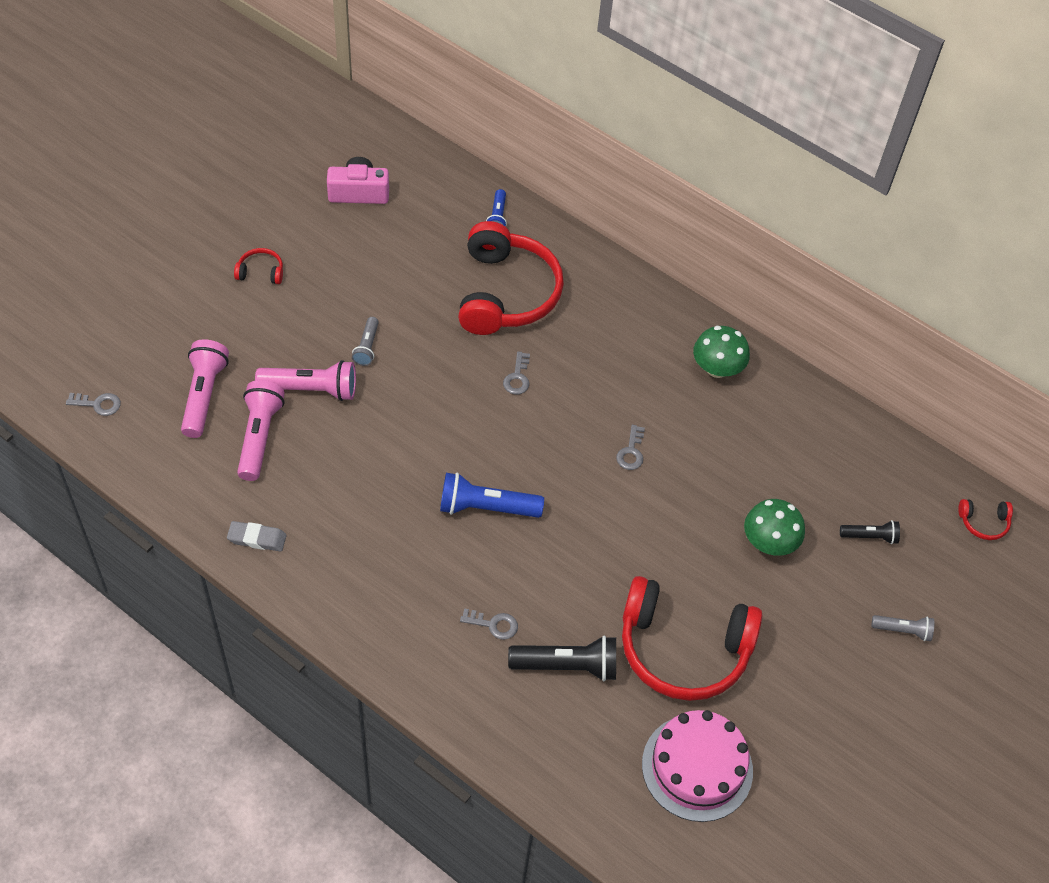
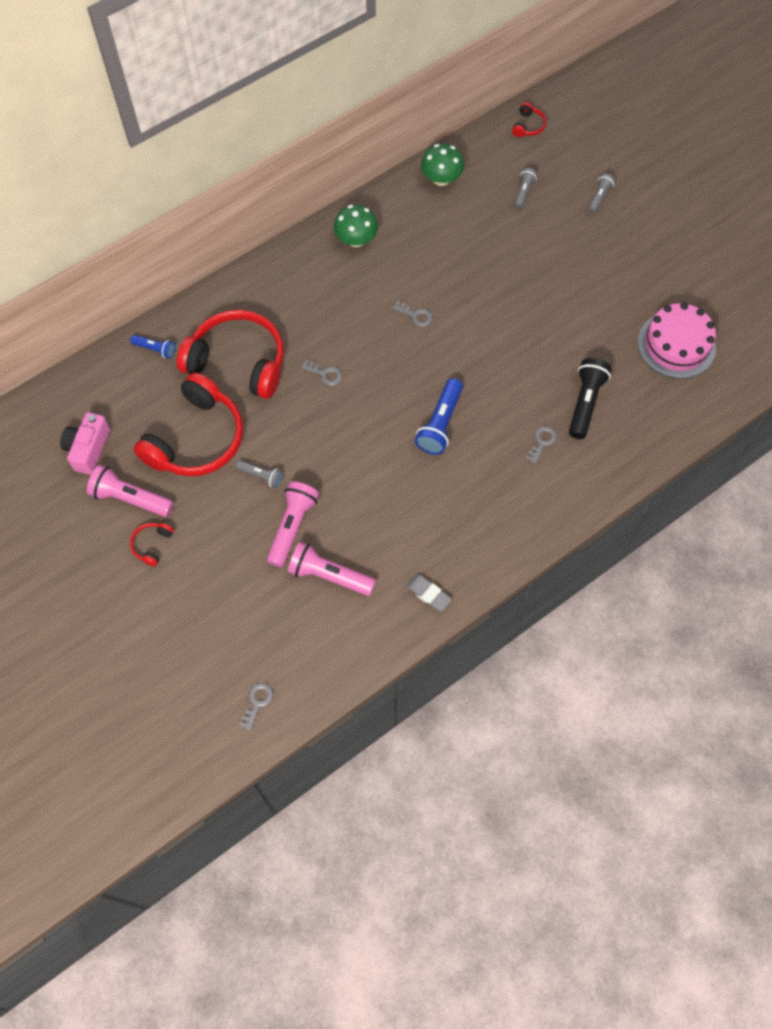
camera: 70 degrees left, 10 degrees up
pink flashlight [181,339,229,438] -> pink flashlight moved to [87,465,174,517]
grey eraser [227,521,287,551] -> grey eraser turned 75 degrees counterclockwise [406,574,452,611]
red headphones [622,576,762,701] -> red headphones moved to [133,372,243,477]
green mushroom [744,499,805,556] -> green mushroom moved to [421,143,464,186]
black flashlight [840,520,900,544] -> grey flashlight [514,168,537,209]

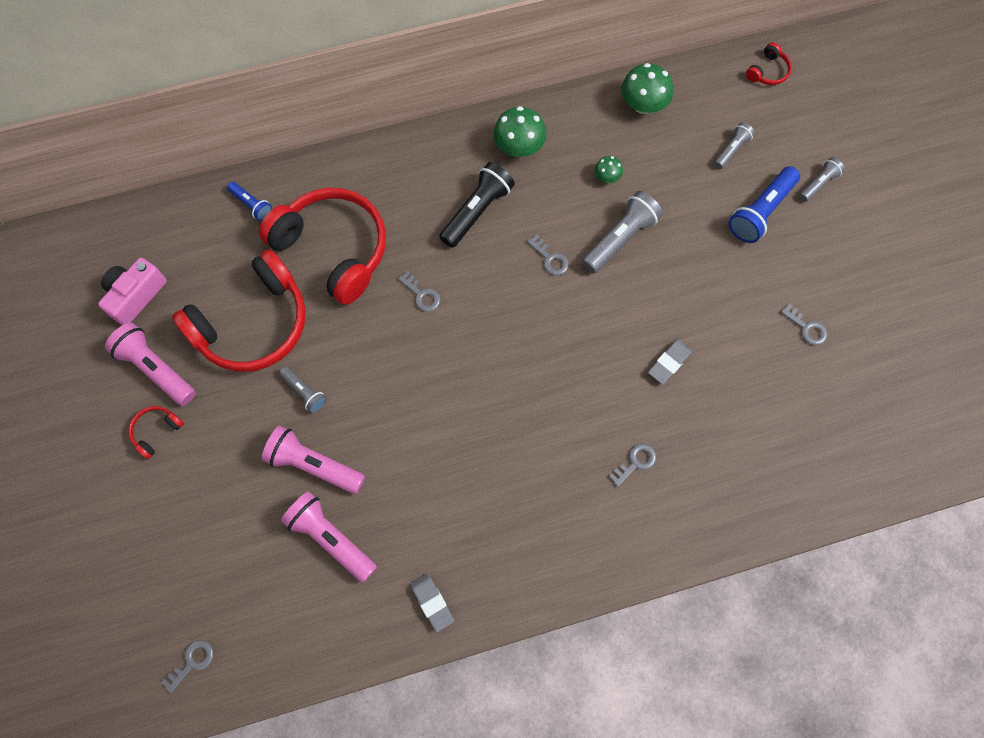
camera: 20 degrees right, 5 degrees up
pink flashlight [267,481,319,567] -> pink flashlight turned 105 degrees counterclockwise [261,426,365,494]
blue flashlight [415,378,463,455] -> blue flashlight moved to [729,166,800,243]
black flashlight [569,358,611,439] -> black flashlight moved to [439,162,515,248]
pink cake [638,303,716,379] -> none
none -> grey flashlight [582,191,663,273]
none -> green mushroom [595,156,623,183]
none -> grey eraser [648,340,692,384]
none -> grey key [781,303,828,345]

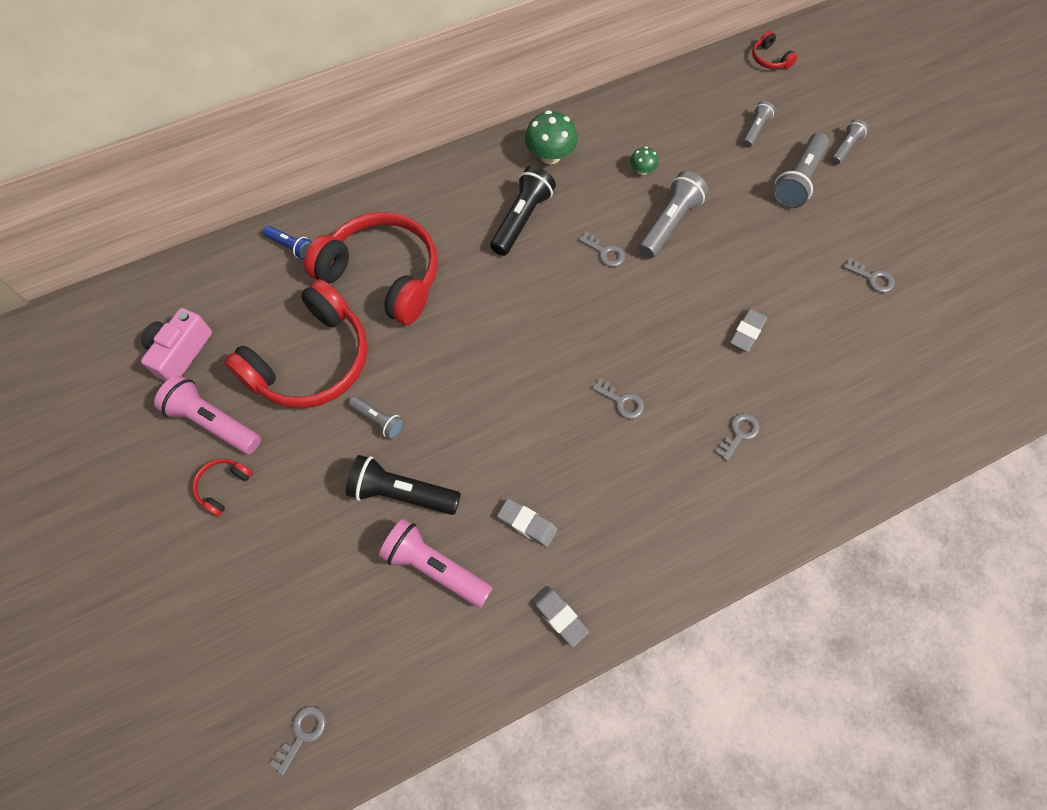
camera: 10 degrees left, 5 degrees down
pink flashlight [261,426,365,494] -> black flashlight [346,455,461,515]
grey key [398,271,441,312] -> grey key moved to [592,378,644,419]
green mushroom [621,63,673,114] -> none
blue flashlight [729,166,800,243] -> grey flashlight [772,133,829,208]
red headphones [746,42,792,85] -> red headphones turned 120 degrees clockwise [752,31,797,69]
none -> grey eraser [497,498,558,547]

